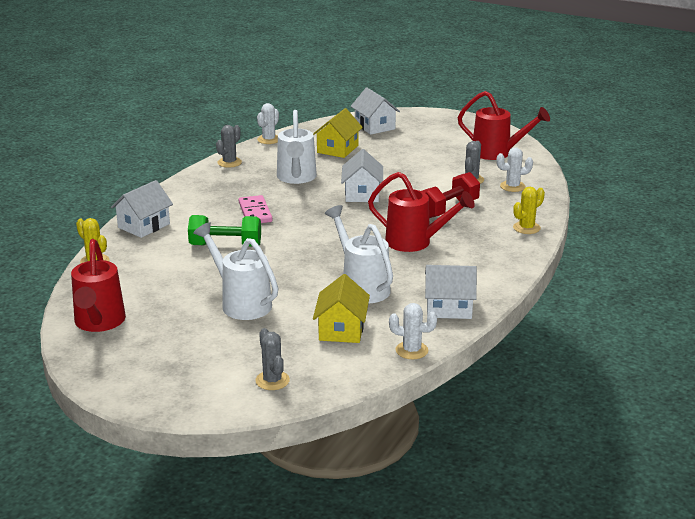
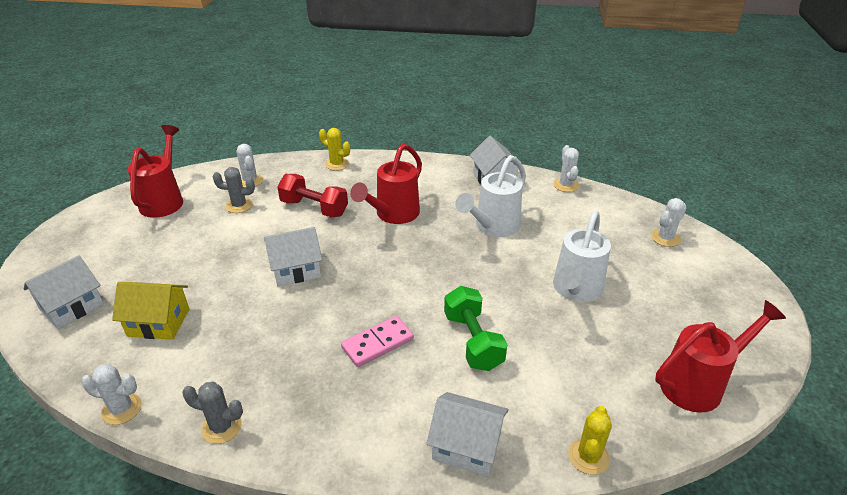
camera: 110 degrees left, 10 degrees up
grey cactus [255,328,290,390] -> white cactus [651,198,687,247]
white watering can [277,110,317,184] -> none
yellow house [313,274,370,343] -> none
red watering can [368,172,475,252] -> red watering can turned 150 degrees counterclockwise [350,144,422,224]

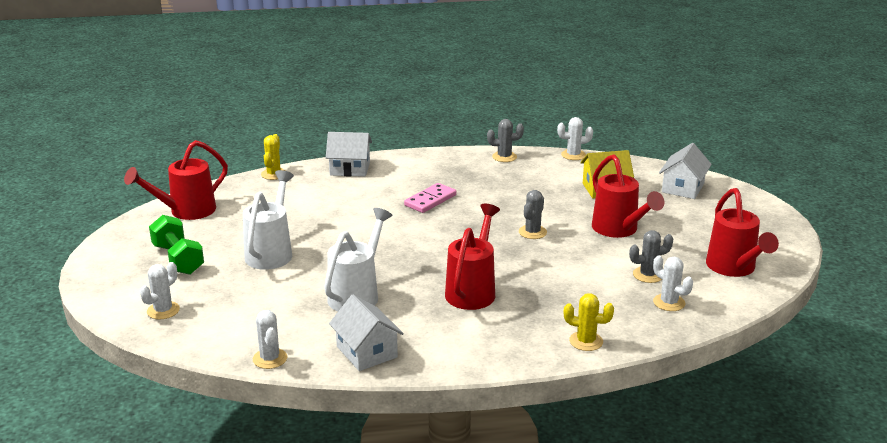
camera: 165 degrees right, 10 degrees down
white house [264,227,322,286] -> grey cactus [519,190,547,239]
red dumbbell [277,174,348,217] -> none
green dumbbell [444,286,507,371] -> green dumbbell moved to [149,215,204,275]
none -> red watering can [592,154,664,238]

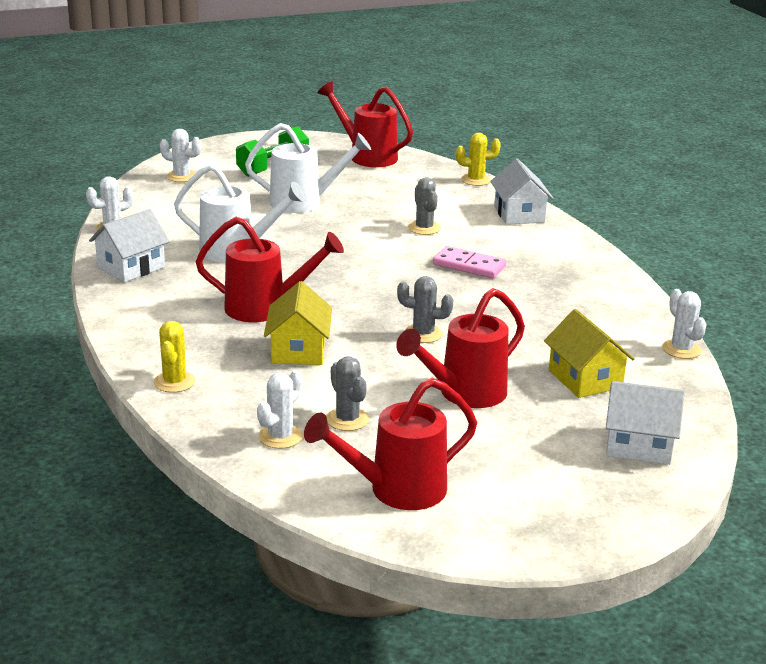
camera: 75 degrees right, 0 degrees up
grey cactus [487,119,524,162] -> grey cactus moved to [408,177,441,235]
none -> yellow house [264,281,332,365]

